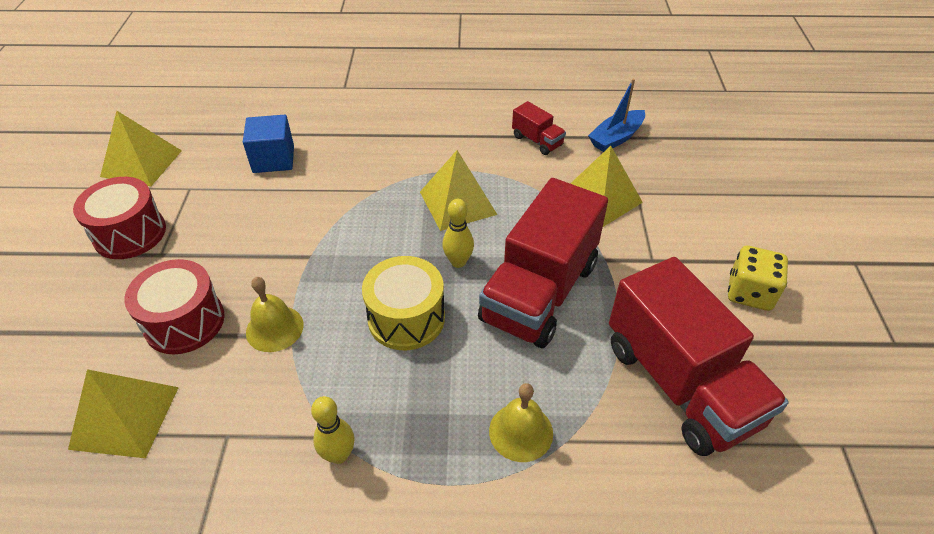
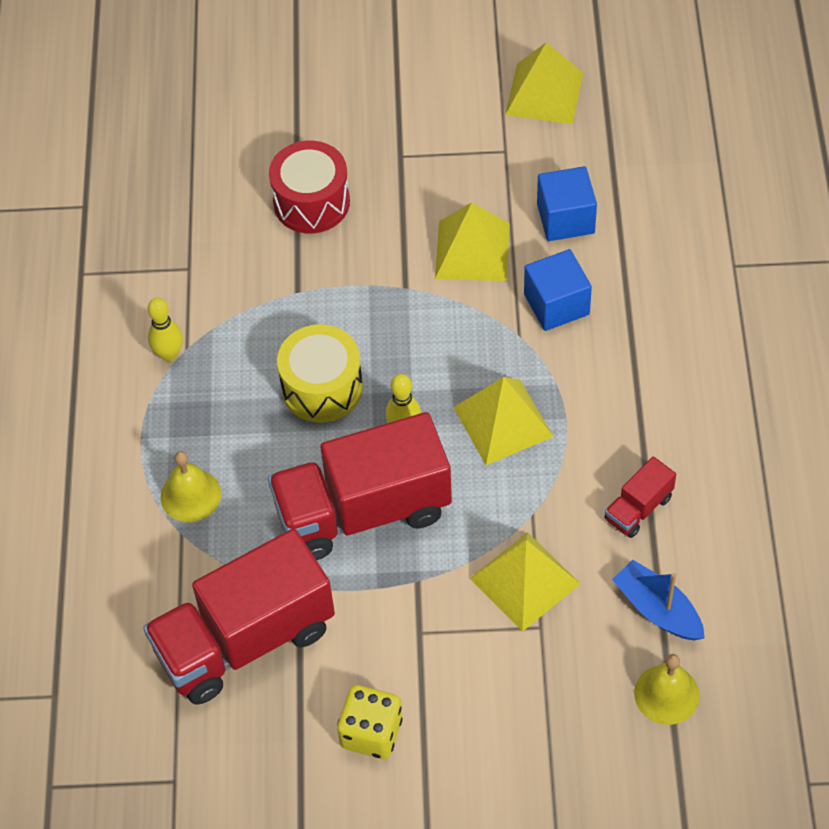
camera: 90 degrees right, 10 degrees up
yellow pyramid [68,369,179,458] -> yellow pyramid moved to [435,202,510,281]
red drum [73,177,166,259] -> none
yellow bell [246,277,303,352] -> yellow bell moved to [634,654,700,725]
red truck [478,178,608,348] -> red truck turned 45 degrees counterclockwise [268,412,452,560]
none -> blue cube [524,249,592,331]

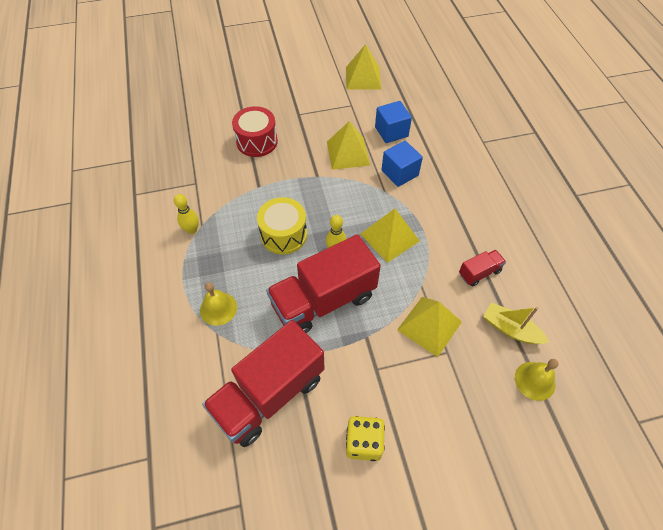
camera: 15 degrees left, 0 degrees up
red truck [605,456,676,538] -> red truck turned 150 degrees counterclockwise [459,250,506,287]
blue boat [612,560,705,641] -> yellow boat [483,303,549,344]

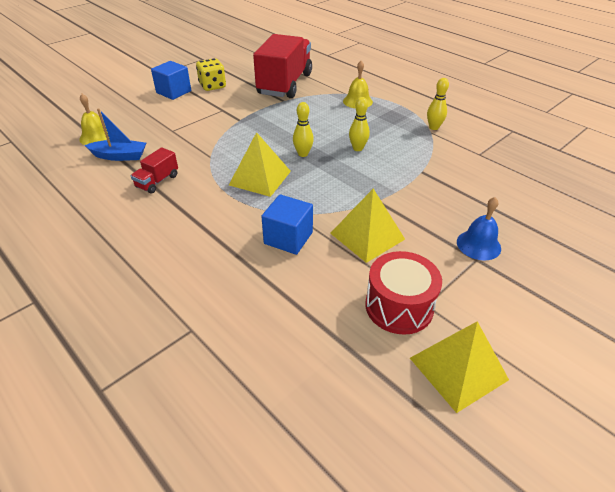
camera: 150 degrees right, 15 degrees down
red drum [232,106,278,157] -> red drum moved to [366,251,442,335]
yellow drum [257,197,307,254] -> yellow bowling pin [349,97,370,151]
red truck [266,234,381,333] -> none
blue cube [375,101,412,143] -> blue cube moved to [151,61,191,100]
yellow pyramid [397,297,462,357] -> none
yellow boat [483,303,549,344] -> blue boat [85,108,146,161]
none -> blue bell [457,197,501,261]

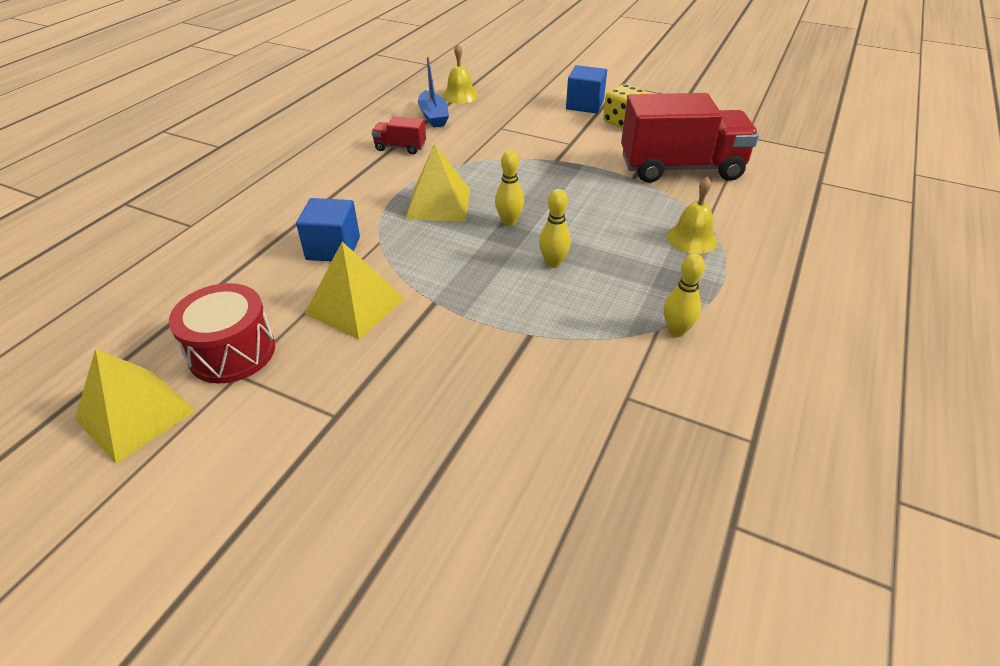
camera: 70 degrees right, 0 degrees up
blue bell [457,197,501,261] -> none

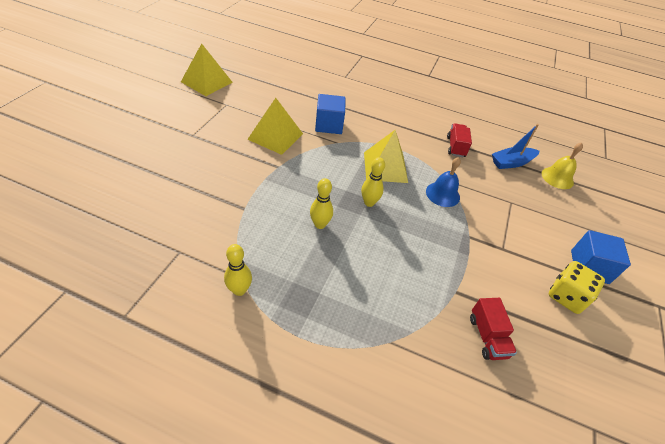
camera: 80 degrees right, 5 degrees up
red drum [169,283,275,383] -> none
red truck [621,93,759,183] -> red truck [470,298,517,360], size x0.44
yellow bell [667,177,718,254] -> none
none -> blue bell [426,157,461,207]

